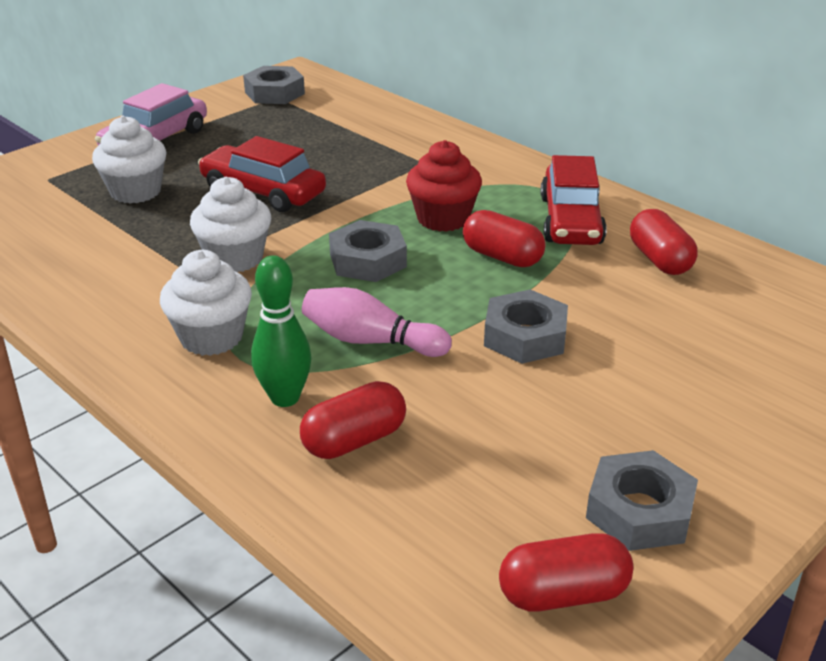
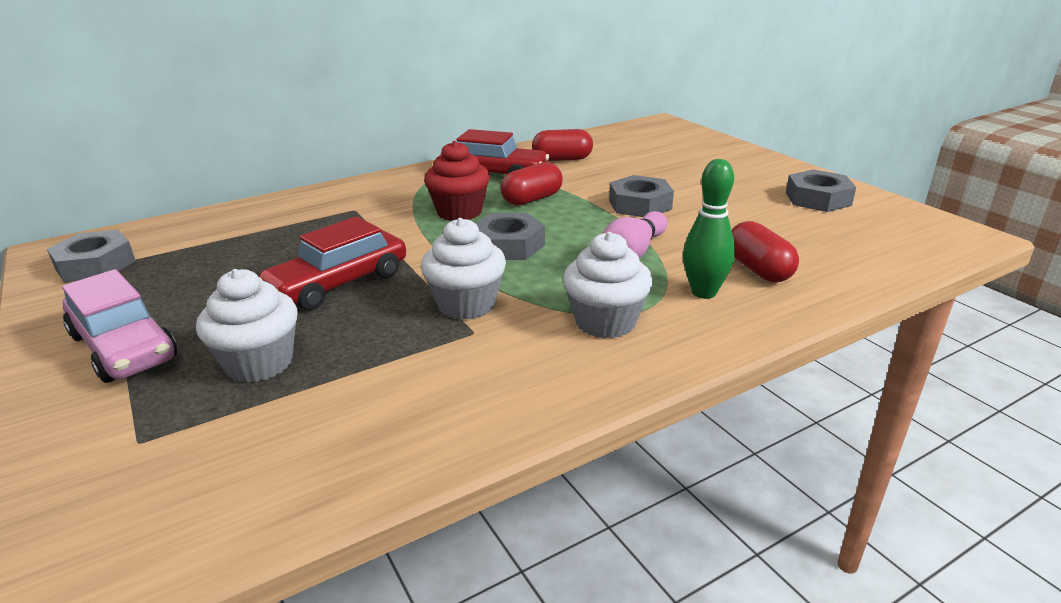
camera: 75 degrees left, 5 degrees down
red capsule [499,533,633,611] -> none

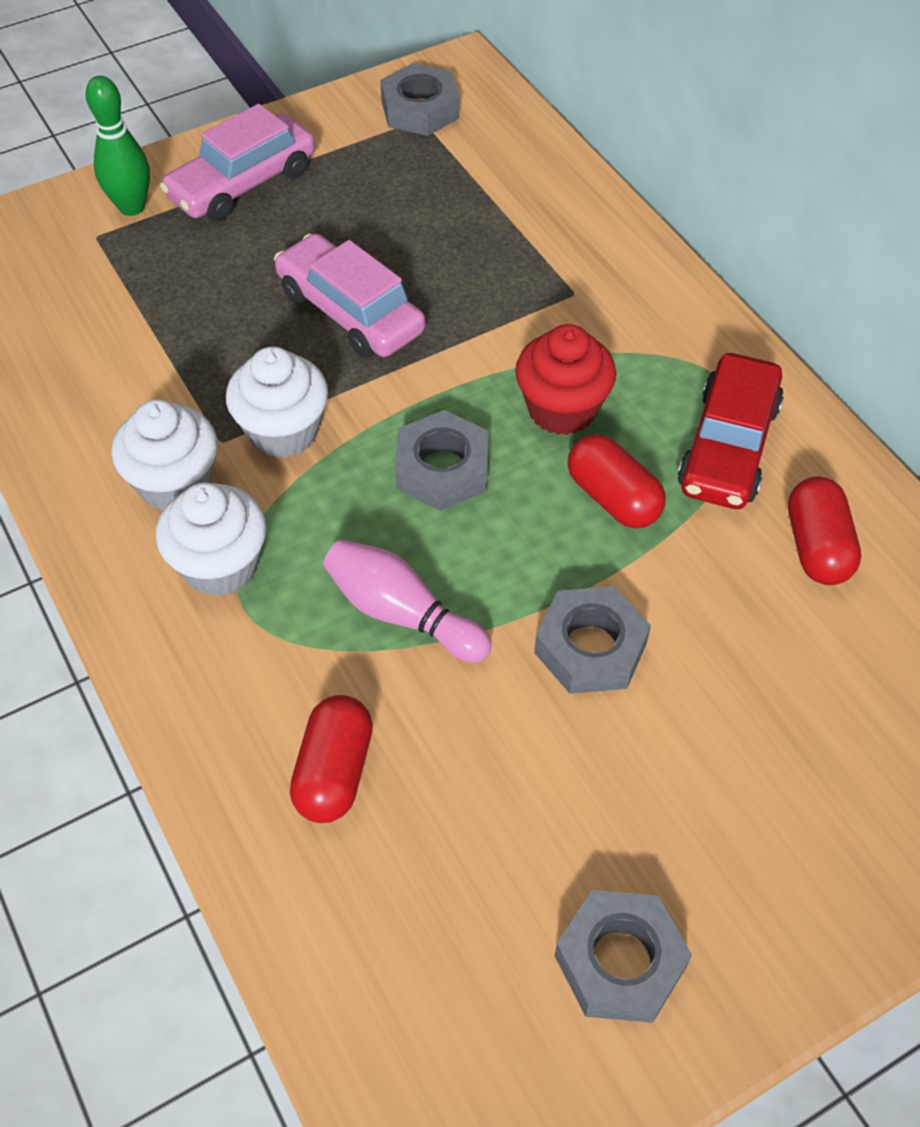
camera: 90 degrees right, 25 degrees up
white cupcake [196,269,298,383] -> white cupcake moved to [111,399,218,511]
red car [259,216,406,310] -> pink car [274,234,425,358]
green bowling pin [683,159,735,299] -> green bowling pin moved to [86,76,150,216]
red capsule [732,221,799,282] -> red capsule turned 60 degrees counterclockwise [290,695,373,823]

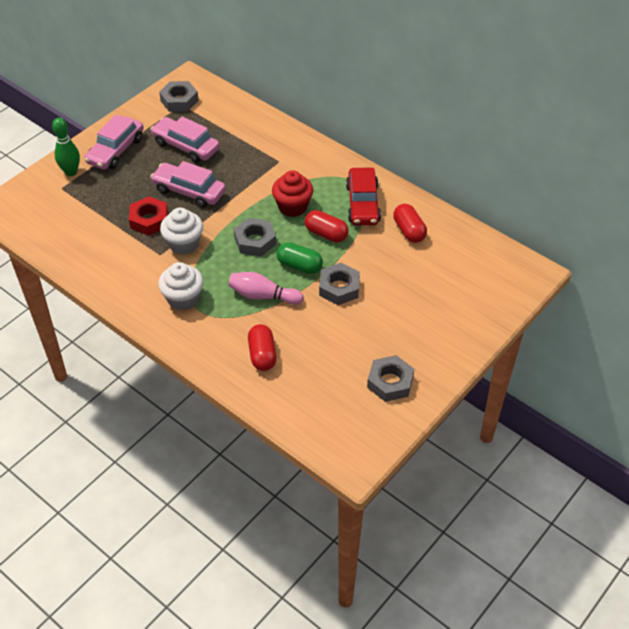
camera: 20 degrees left, 5 degrees down
white cupcake [111,399,218,511] -> none
none -> red nut [129,196,168,236]
none -> pink car [150,117,220,163]
none -> green capsule [277,242,323,274]

